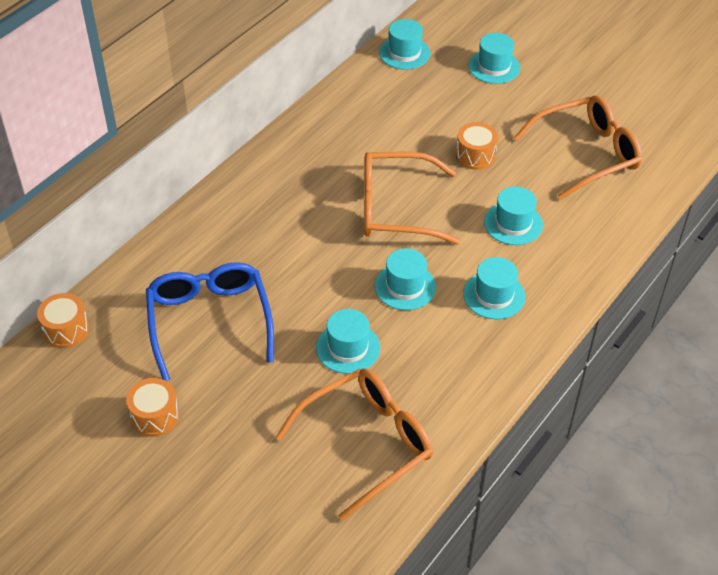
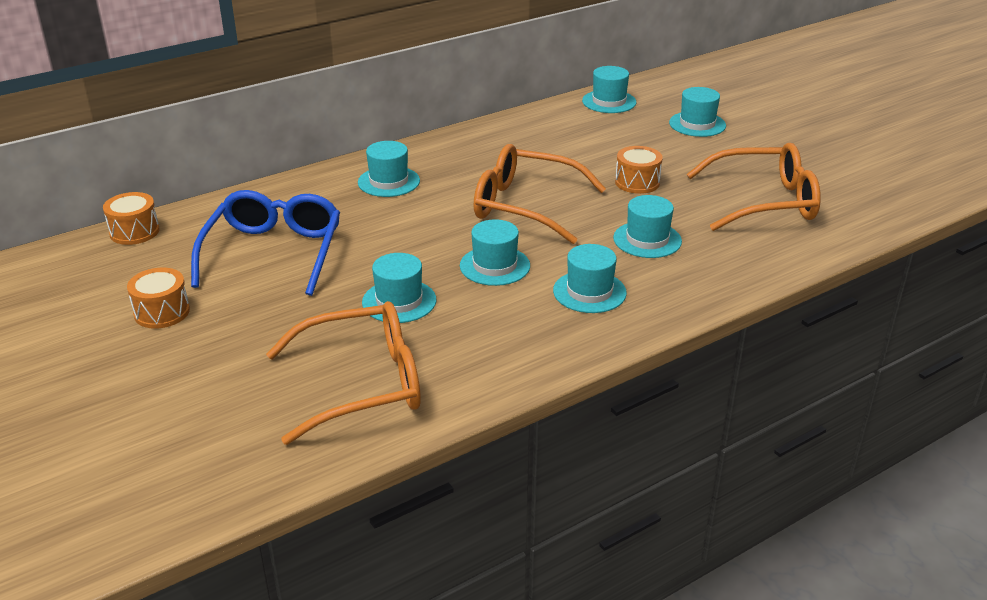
camera: 20 degrees right, 15 degrees down
none -> turquoise hat [358,141,420,197]

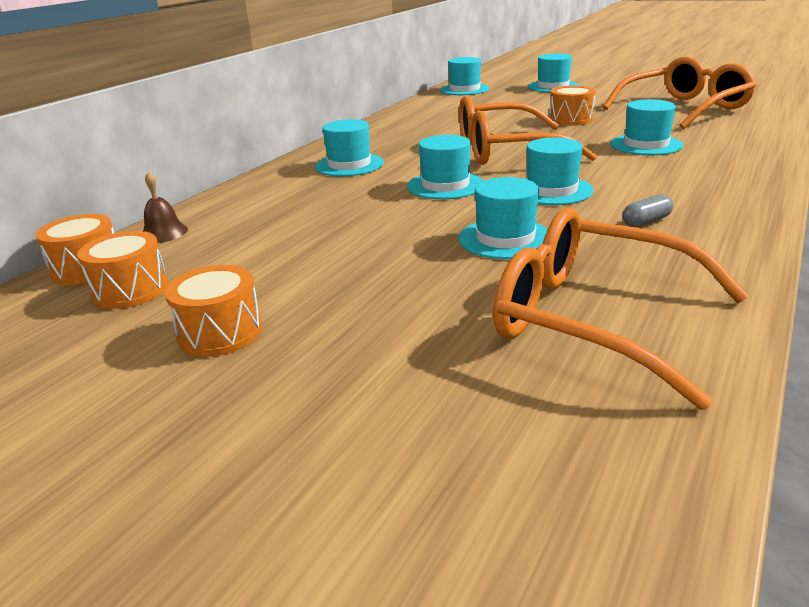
camera: 25 degrees left, 5 degrees down
blue glasses [191,190,340,296] -> none
orange glasses [266,301,421,445] -> orange glasses turned 105 degrees counterclockwise [493,208,749,410]
turquoise hat [553,244,627,313] -> turquoise hat moved to [407,135,483,199]
none -> orange drum [77,231,169,309]
none -> brown bell [143,172,188,243]
none -> grey capsule [622,194,673,227]

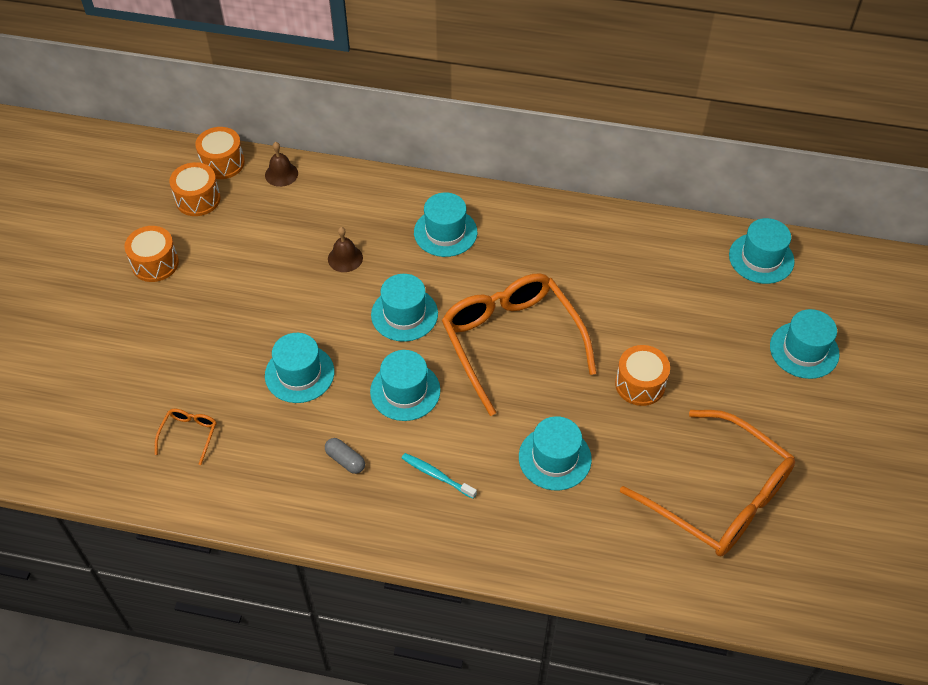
camera: 70 degrees right, 25 degrees up
orange glasses [493,208,749,410] -> orange glasses [155,409,216,465], size x0.40
none -> brown bell [328,227,363,272]
none -> turquoise toothbrush [402,453,477,499]

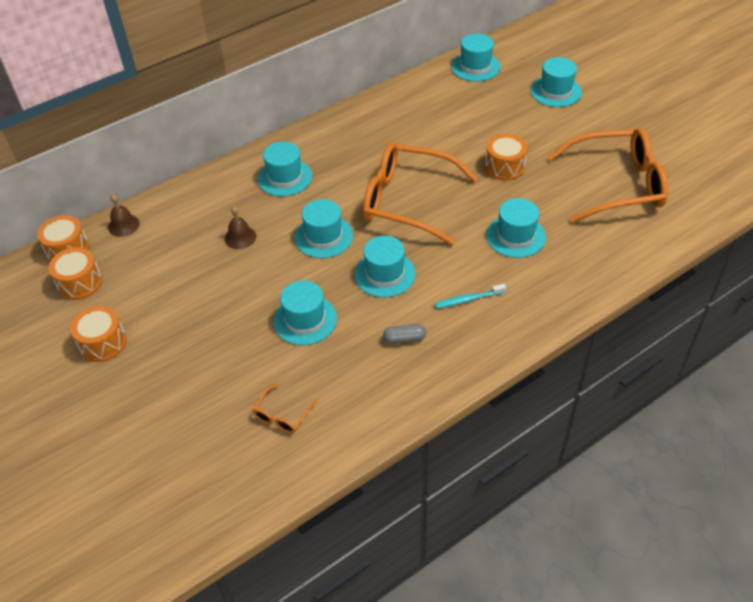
camera: 45 degrees left, 5 degrees down
orange glasses [155,409,216,465] -> orange glasses turned 120 degrees counterclockwise [252,384,317,433]

